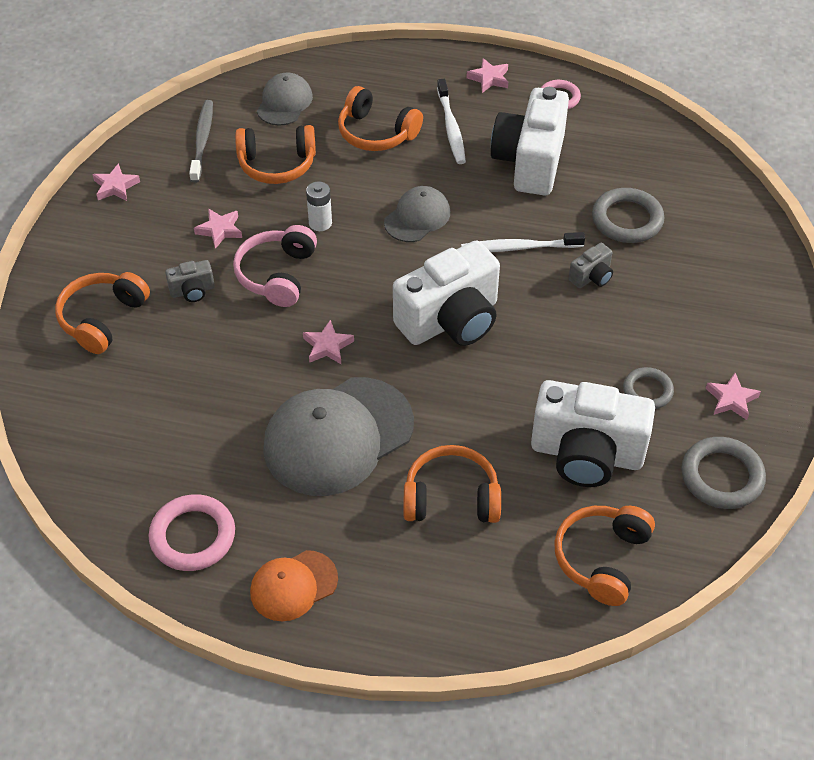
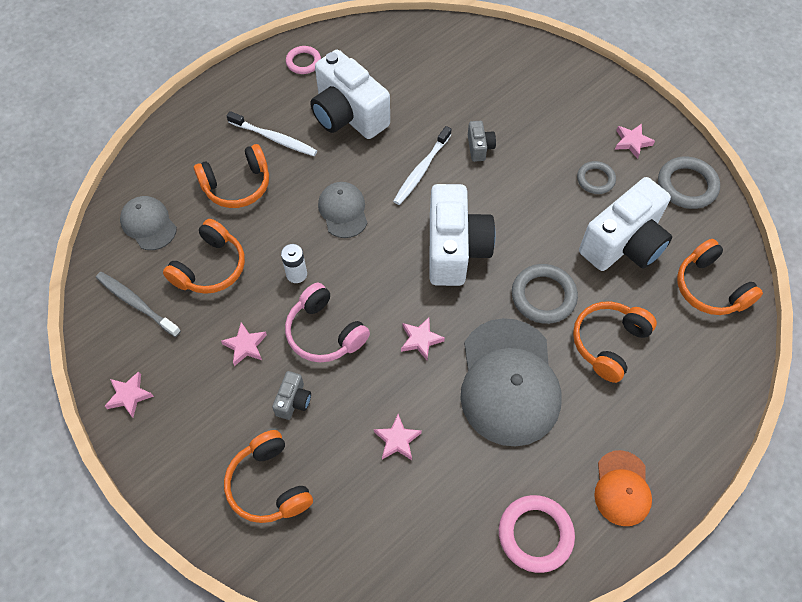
camera: 55 degrees left, 10 degrees up
pink star [466,58,508,93] -> pink star moved to [374,414,422,460]
grey ring [592,188,664,243] -> grey ring moved to [512,264,578,324]

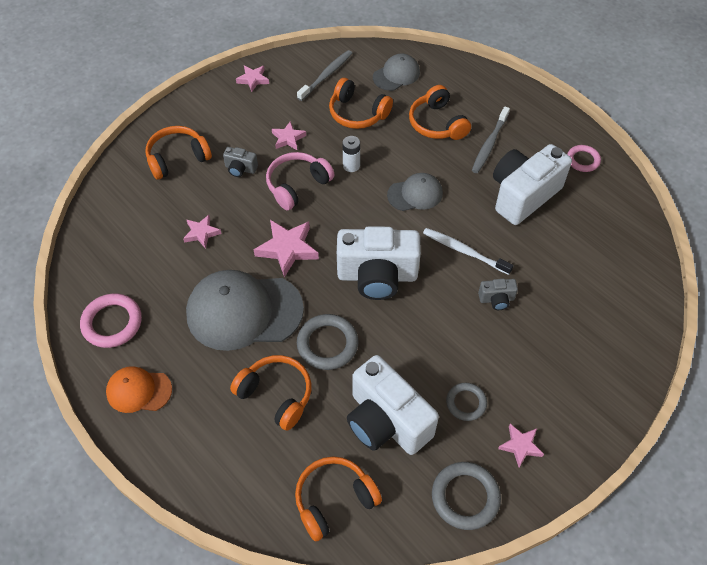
camera: 90 degrees right, 5 degrees down
white toothbrush [227,111,317,156] -> grey toothbrush [472,106,510,173]
pink star [401,317,445,360] -> pink star [254,220,319,277], size x1.68

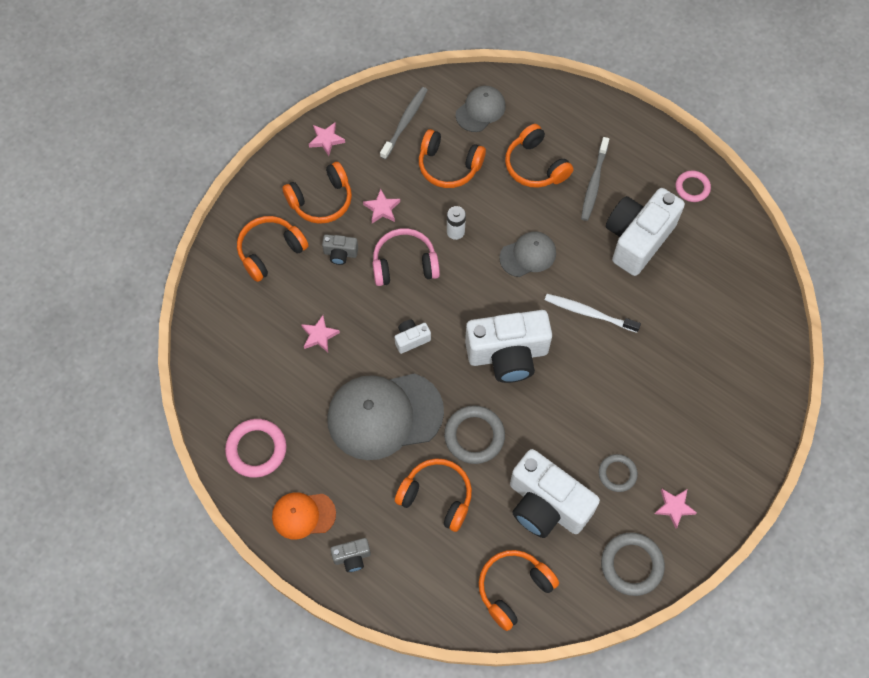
camera: 10 degrees left, 10 degrees up
pink star [254,220,319,277] -> white camera [395,320,431,354]
pink headphones [266,152,334,211] -> pink headphones turned 45 degrees clockwise [372,228,440,286]
grey camera [478,279,518,310] -> grey camera moved to [330,538,371,572]
none -> orange headphones [282,162,352,224]

